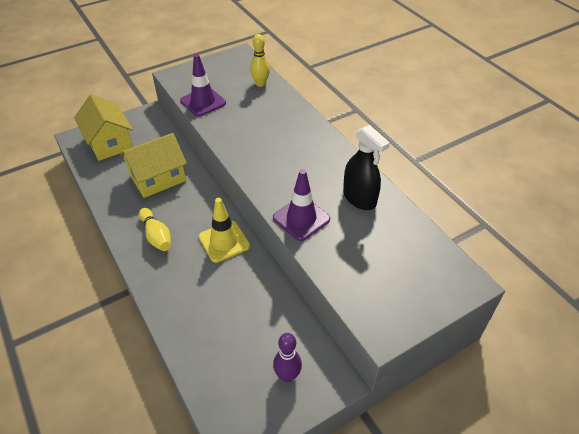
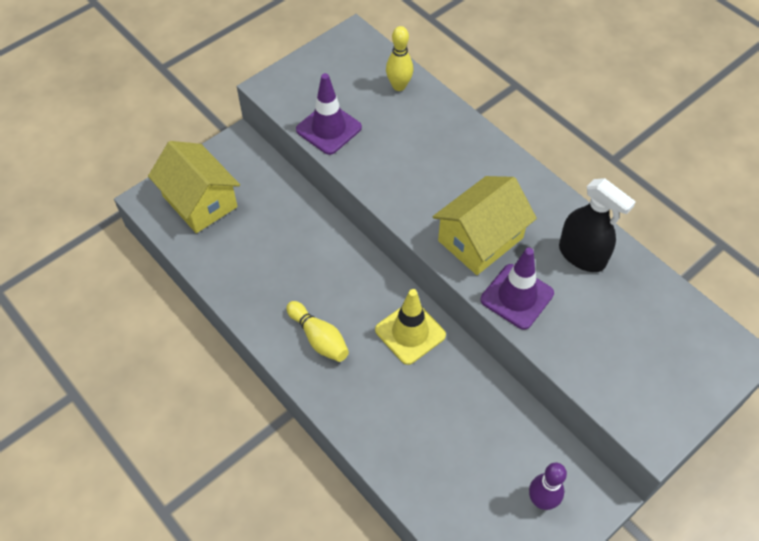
camera: 10 degrees left, 10 degrees up
yellow house [120,133,187,198] -> yellow house moved to [432,176,537,275]

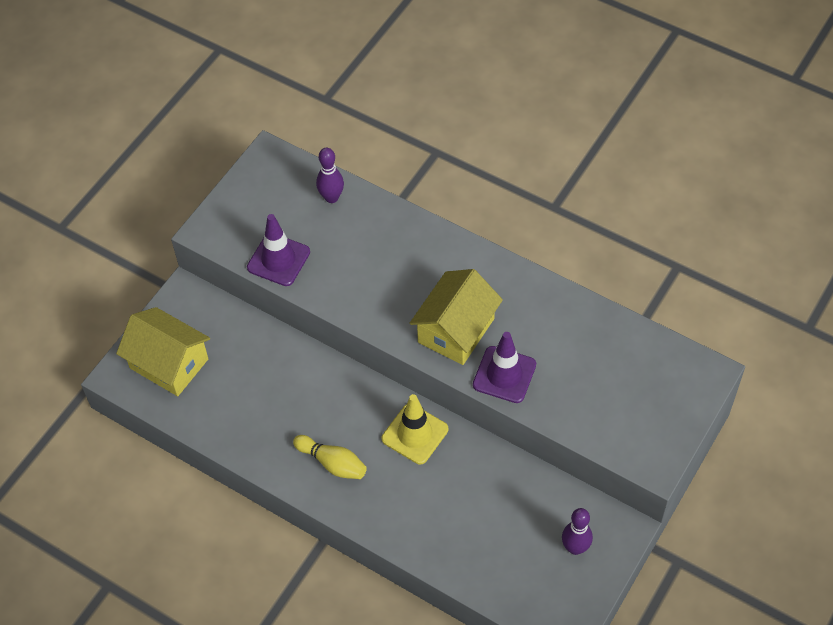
camera: 15 degrees left, 0 degrees up
yellow bowling pin [386,26,413,91] -> purple bowling pin [316,148,344,203]
black spray bottle [559,178,636,272] -> none

